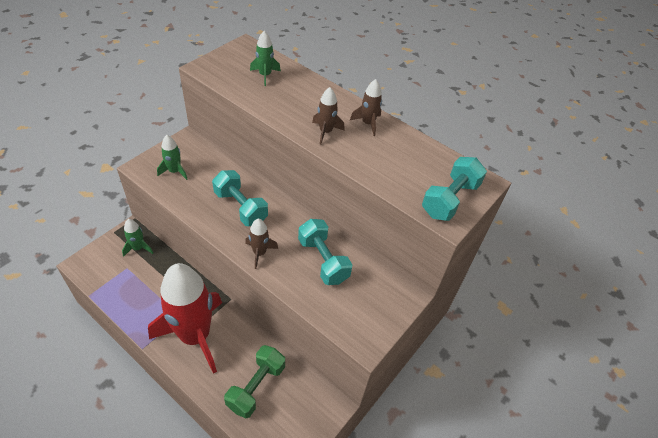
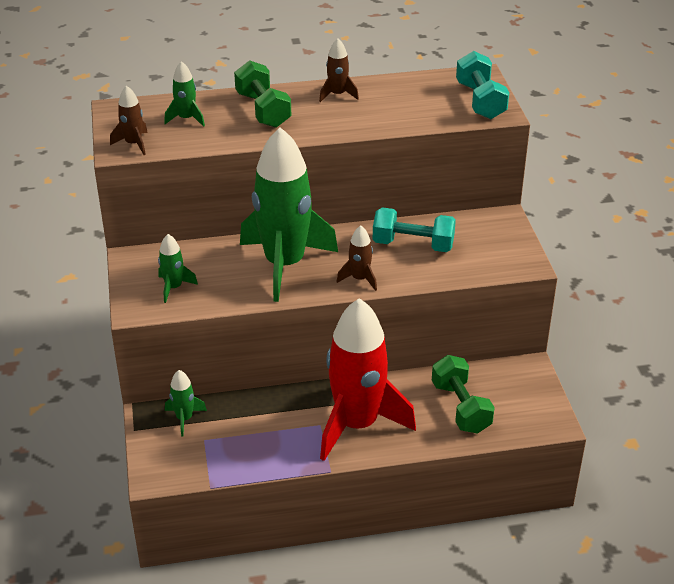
camera: 45 degrees left, 10 degrees down
turquoise dumbbell [212,170,268,226] -> green rocket [240,127,338,302]
brown rocket [312,87,345,144] -> brown rocket moved to [110,86,148,155]
none -> green dumbbell [234,60,291,128]

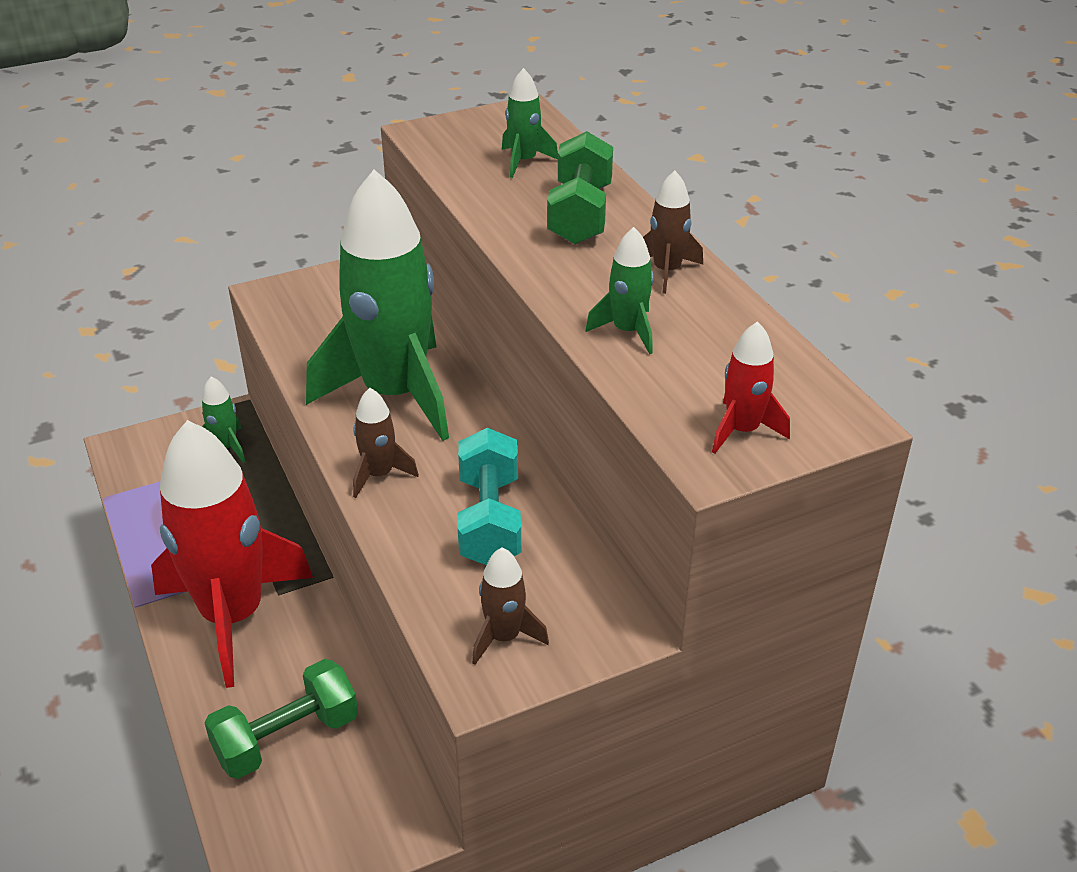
camera: 75 degrees right, 0 degrees up
brown rocket [110,86,148,155] -> brown rocket moved to [472,548,549,665]
green rocket [158,234,198,303] -> green rocket moved to [585,227,654,354]
green dumbbell [234,60,291,128] -> green dumbbell turned 45 degrees counterclockwise [547,131,613,244]
turquoise dumbbell [456,51,509,119] -> red rocket [712,321,790,454]

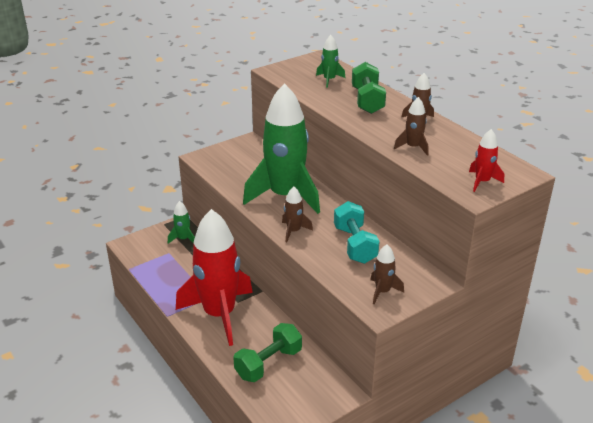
camera: 10 degrees left, 5 degrees down
green rocket [585,227,654,354] -> brown rocket [394,97,429,156]

